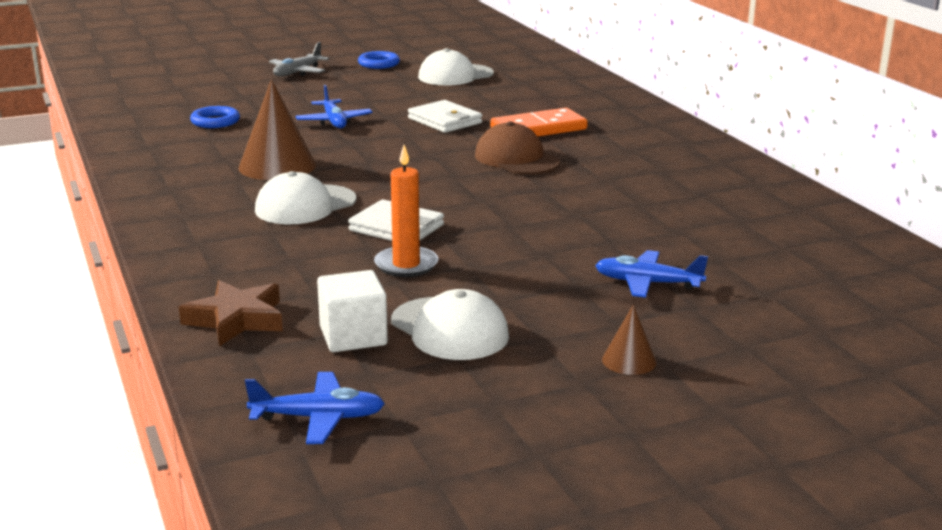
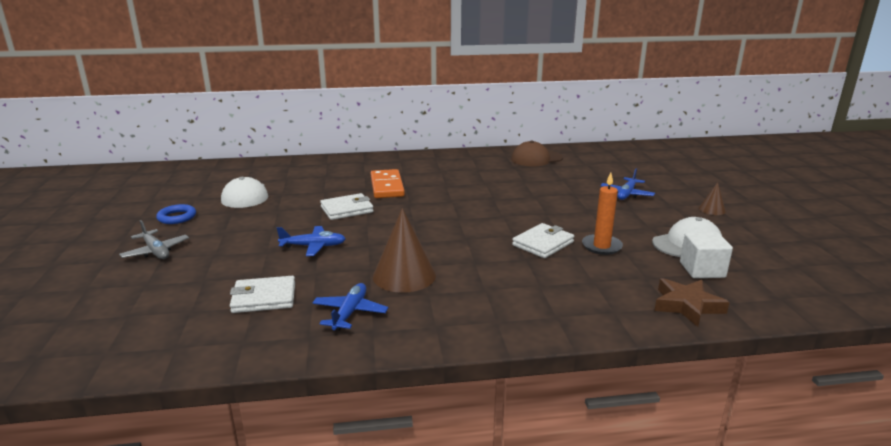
camera: 75 degrees left, 0 degrees up
blue ring [190,106,240,128] -> white wallet [230,276,295,313]
blue plane [245,372,385,444] -> blue plane moved to [312,283,388,331]
white cap [255,171,357,224] -> none
brown cap [475,122,560,175] -> brown cap moved to [511,140,563,166]

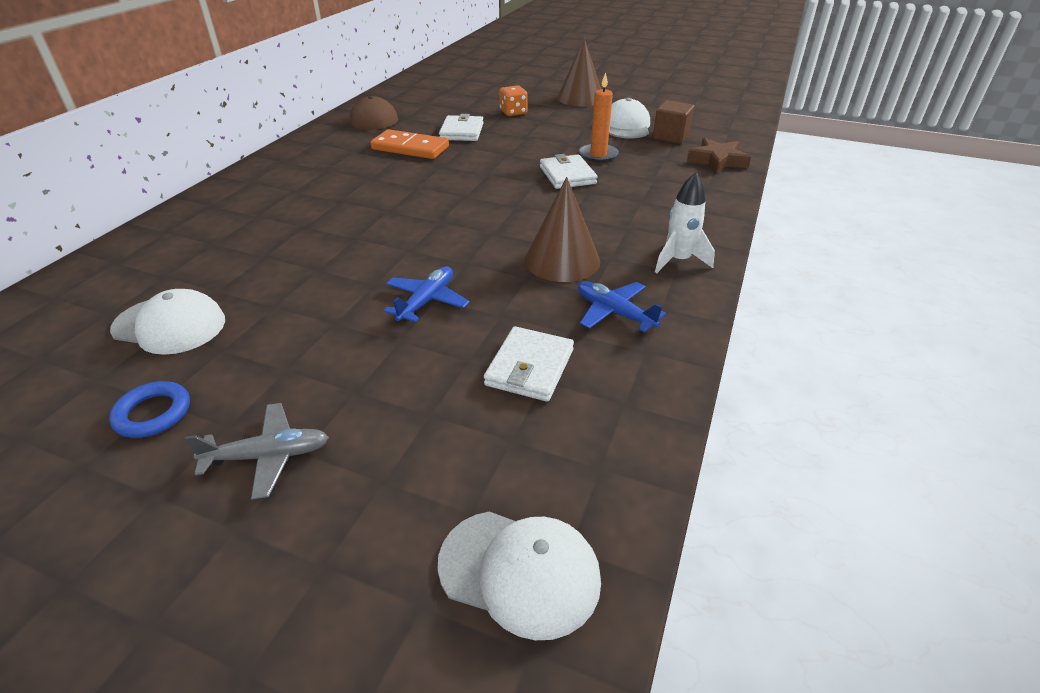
camera: 60 degrees left, 15 degrees up
white wallet [320,193,374,220] -> white wallet moved to [439,114,484,141]
orange domino [371,169,405,198] -> orange domino moved to [370,129,449,159]
blue plane [600,168,655,200] -> orange dice [500,85,528,116]
white cube [680,232,733,278] -> brown cube [653,100,695,144]
brown cone [699,182,726,215] -> brown cone [557,38,601,106], size x2.01
none -> white cap [437,511,601,640]
none -> white rocket [655,172,715,273]

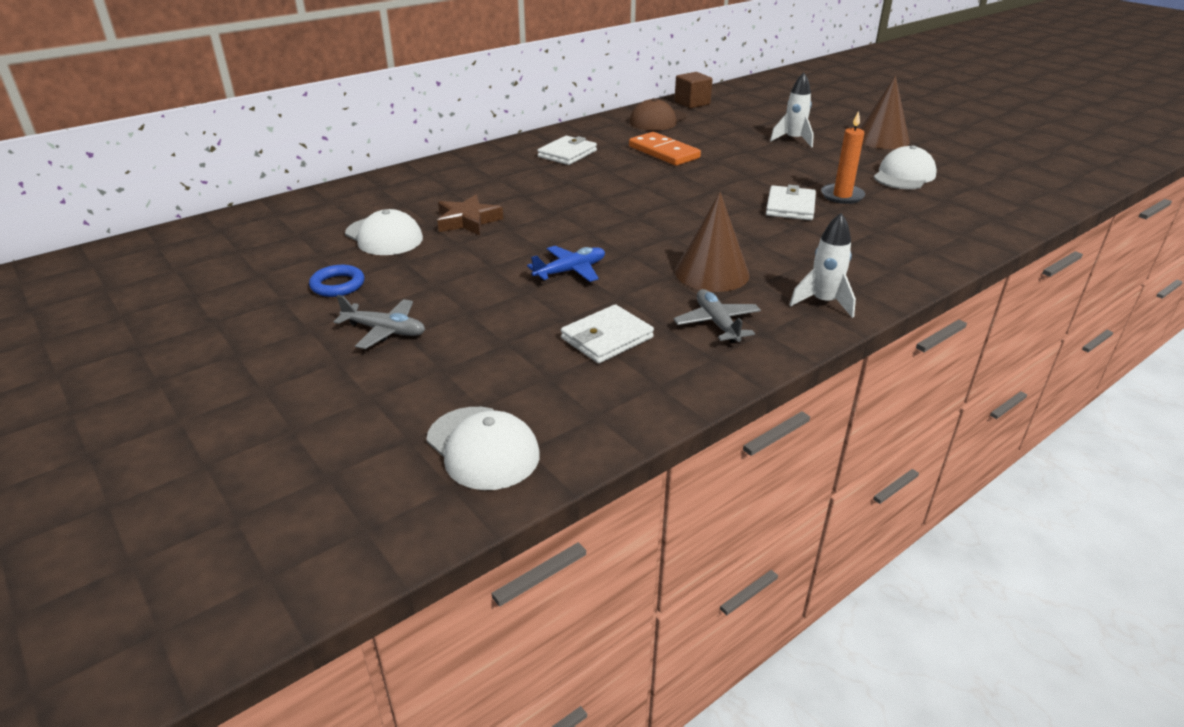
camera: 30 degrees right, 5 degrees down
white wallet [439,114,484,141] -> white wallet moved to [537,136,597,165]
orange dice [500,85,528,116] -> white rocket [770,73,814,148]
blue plane [578,281,666,332] -> grey plane [673,289,761,343]
brown cube [653,100,695,144] -> brown cube moved to [674,72,713,109]
brown star [687,138,751,174] -> brown star moved to [437,195,503,235]

